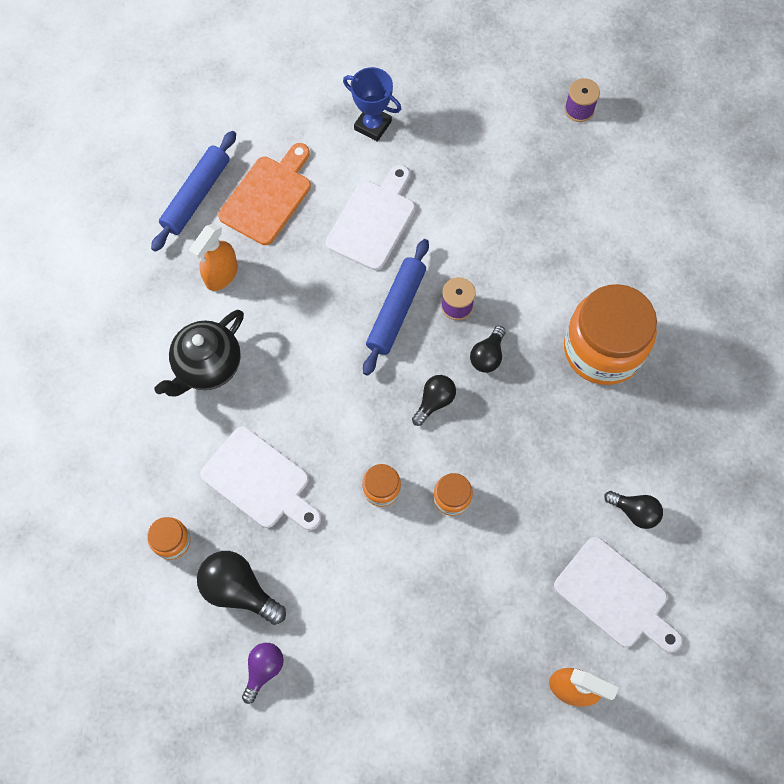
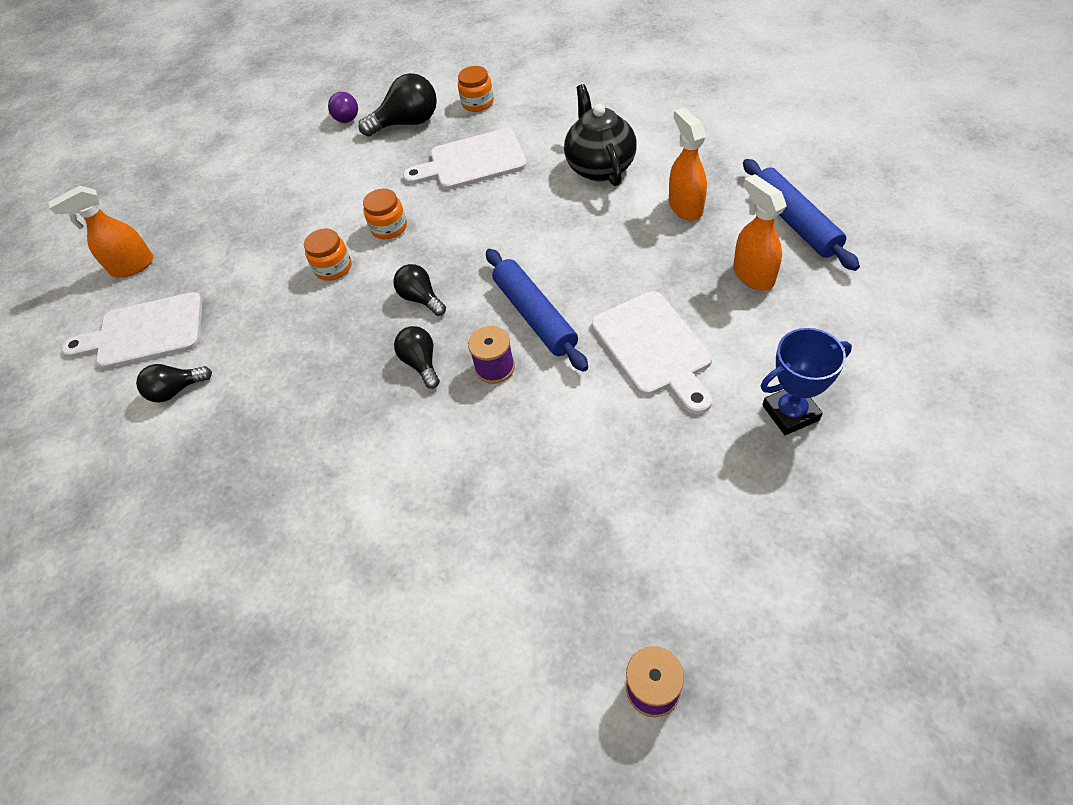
camera: 135 degrees right, 15 degrees down
orange cutting board [218,143,311,245] -> orange spray bottle [733,174,786,291]
black light bulb [412,375,456,426] -> black light bulb turned 150 degrees clockwise [393,264,446,316]
orange jar [564,284,657,385] -> none

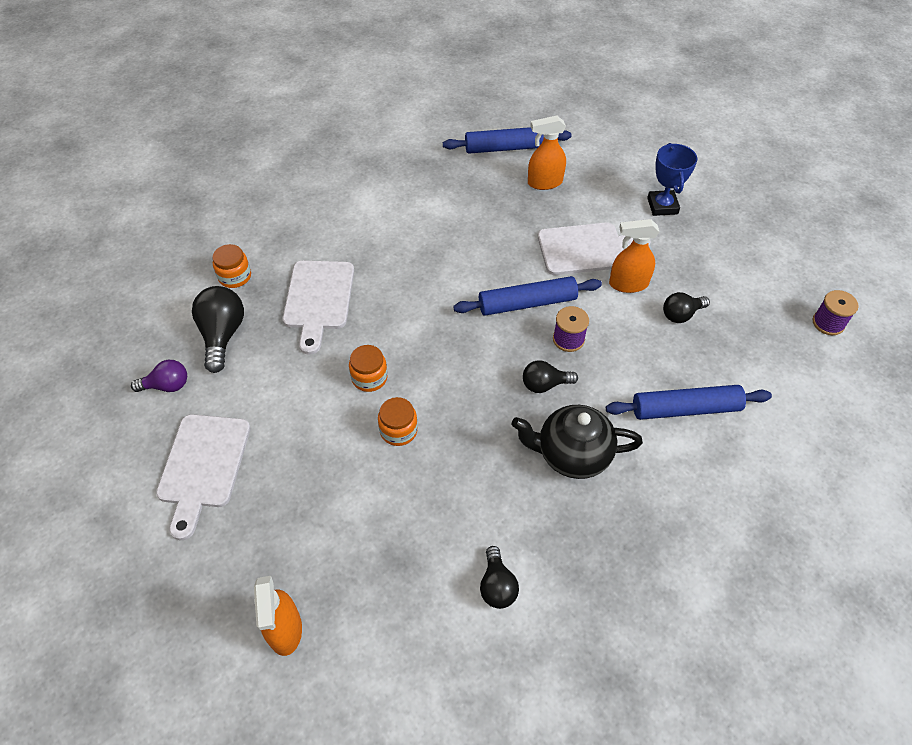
camera: 80 degrees left, 0 degrees up
white cutting board [62,292,203,369] -> white cutting board moved to [156,414,251,540]
black light bulb [393,264,446,316] -> black light bulb moved to [663,292,710,323]
black teapot [564,84,637,186] -> black teapot moved to [512,405,643,479]
orange spray bottle [669,107,707,221] -> orange spray bottle moved to [609,219,659,293]
none -> blue rolling pin [606,385,772,420]

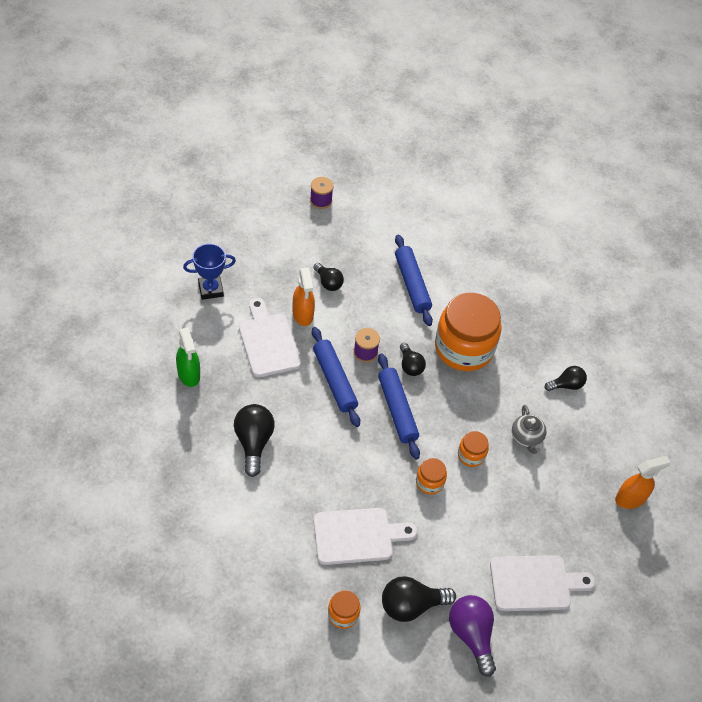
camera: 105 degrees left, 0 degrees up
purple light bulb [131,360,187,392] -> purple light bulb [449,595,496,677], size x1.60
blue rolling pin [443,127,572,154] -> blue rolling pin moved to [378,354,420,460]
black teapot [512,405,643,479] -> orange jar [435,293,502,371]
orange spray bottle [528,115,566,190] -> green spray bottle [176,328,200,387]
none -> black light bulb [234,404,275,477]
none -> grey teapot [512,405,546,454]

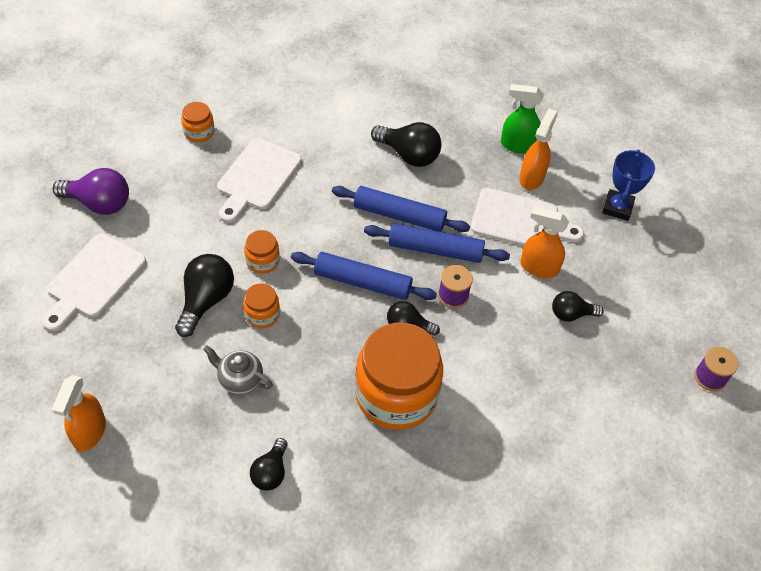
camera: 125 degrees right, 0 degrees up
black light bulb [382,576,456,622] -> black light bulb moved to [175,254,234,337]
blue rolling pin [395,235,433,326] -> blue rolling pin moved to [332,186,470,232]
none -> orange spray bottle [519,109,558,190]

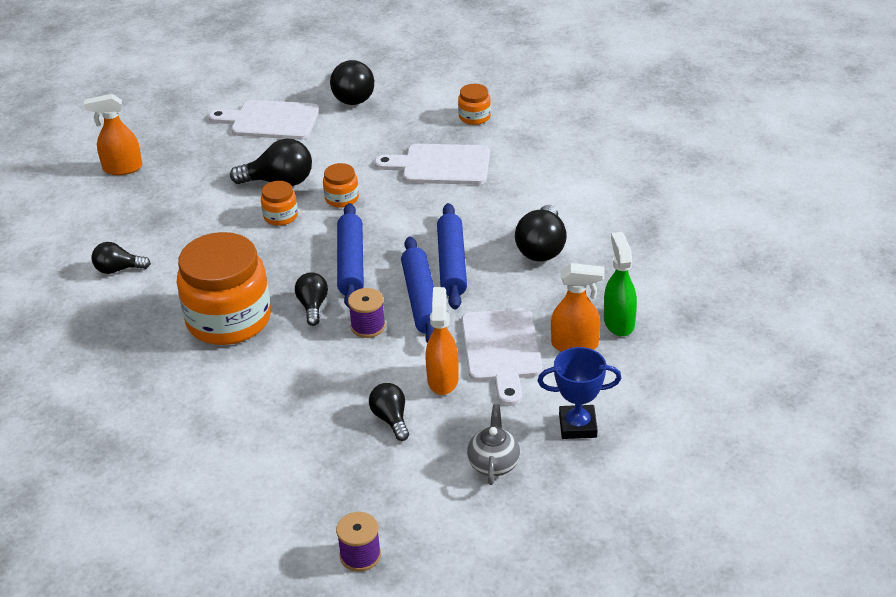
camera: 75 degrees right, 15 degrees down
purple light bulb [53,168,129,215] -> black light bulb [330,60,374,105]
grey teapot [203,345,273,394] -> grey teapot moved to [467,404,520,485]

